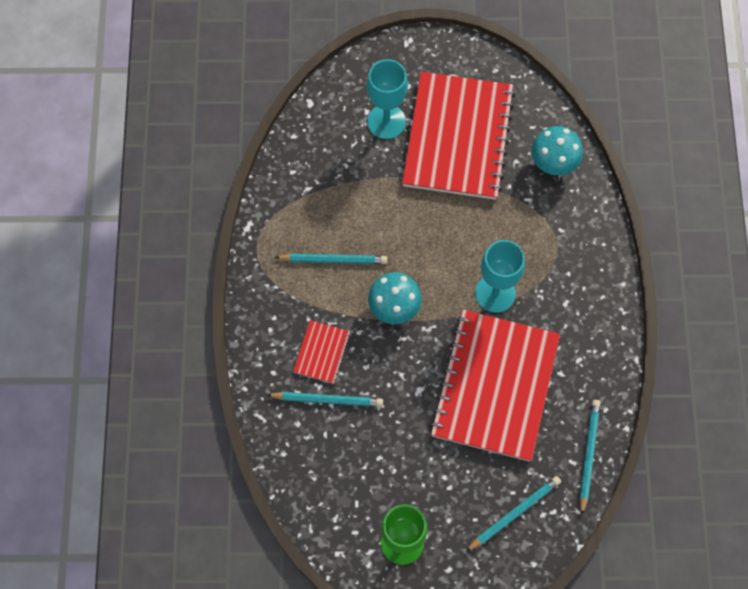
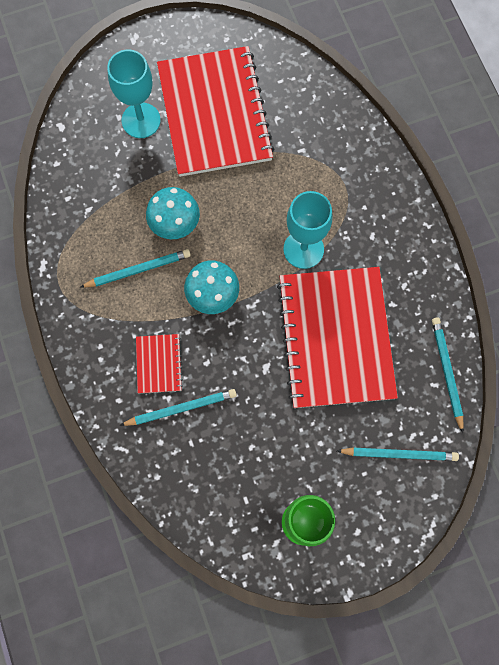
camera: 20 degrees left, 5 degrees up
turquoise pencil [466,476,561,552] -> turquoise pencil turned 60 degrees clockwise [337,448,459,461]
turquoise mushroom [531,126,583,175] -> turquoise mushroom moved to [146,187,200,239]

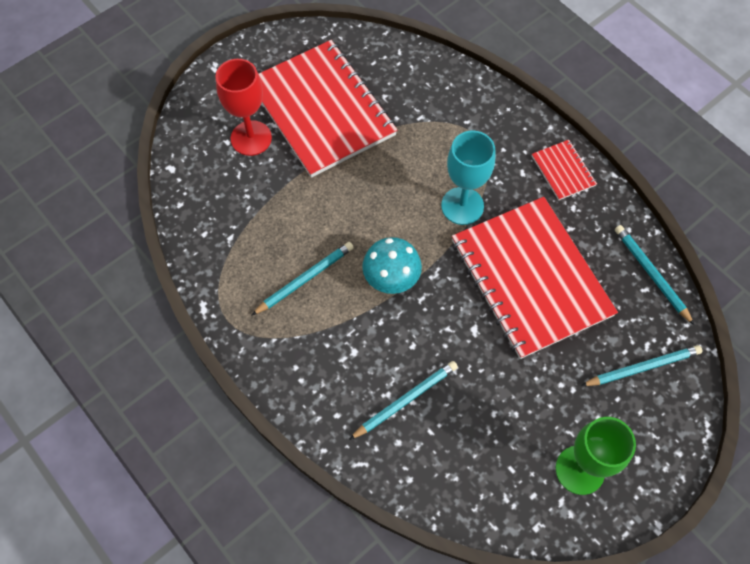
camera: 20 degrees left, 10 degrees down
turquoise goblet [107,49,161,138] -> red goblet [215,59,272,156]
red notebook [136,334,183,393] -> red notebook moved to [532,140,597,200]
turquoise mushroom [146,187,200,239] -> none

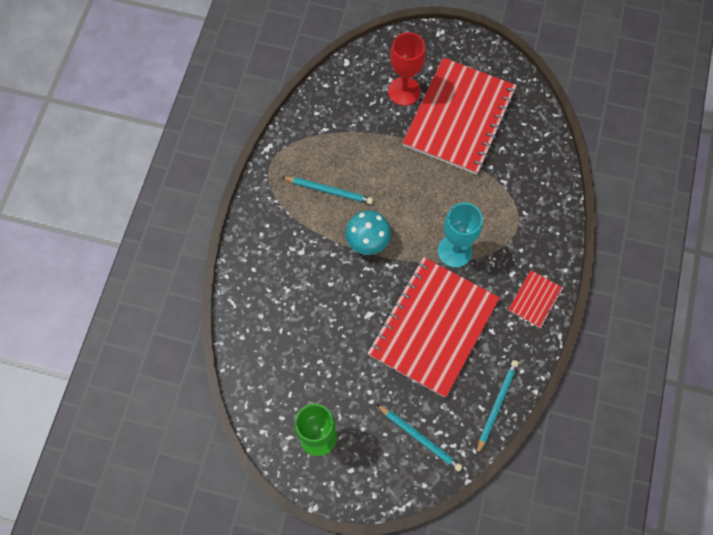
camera: 55 degrees right, 5 degrees up
turquoise pencil [349,361,458,440] -> none

